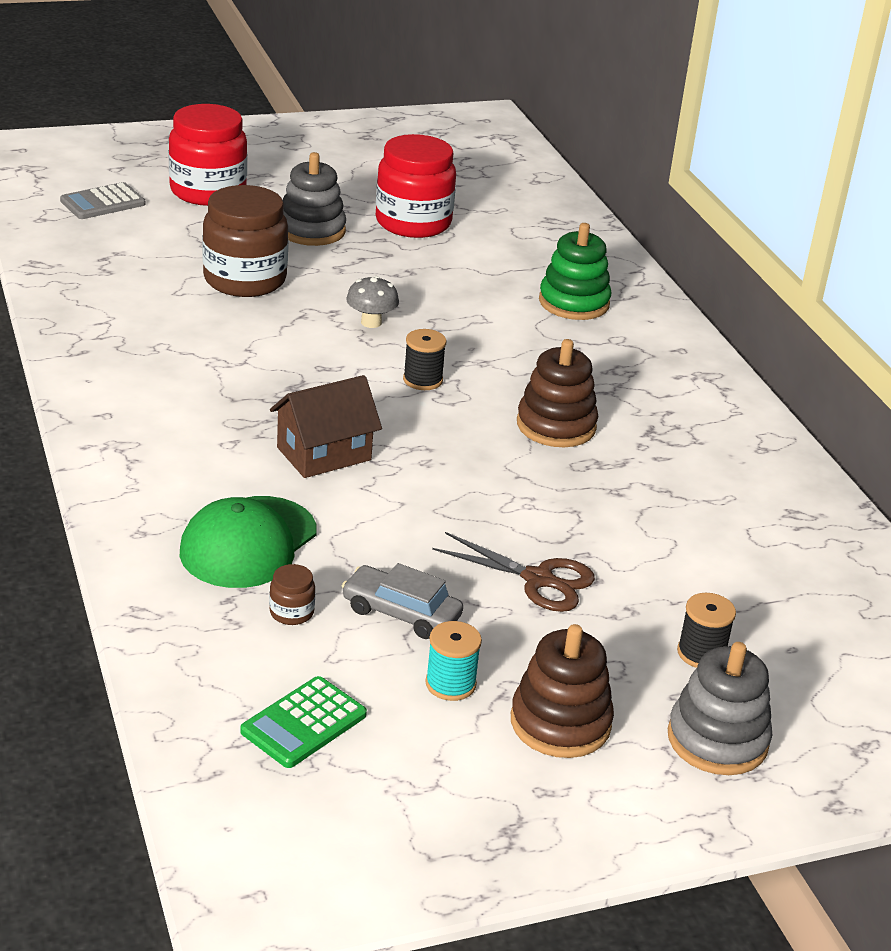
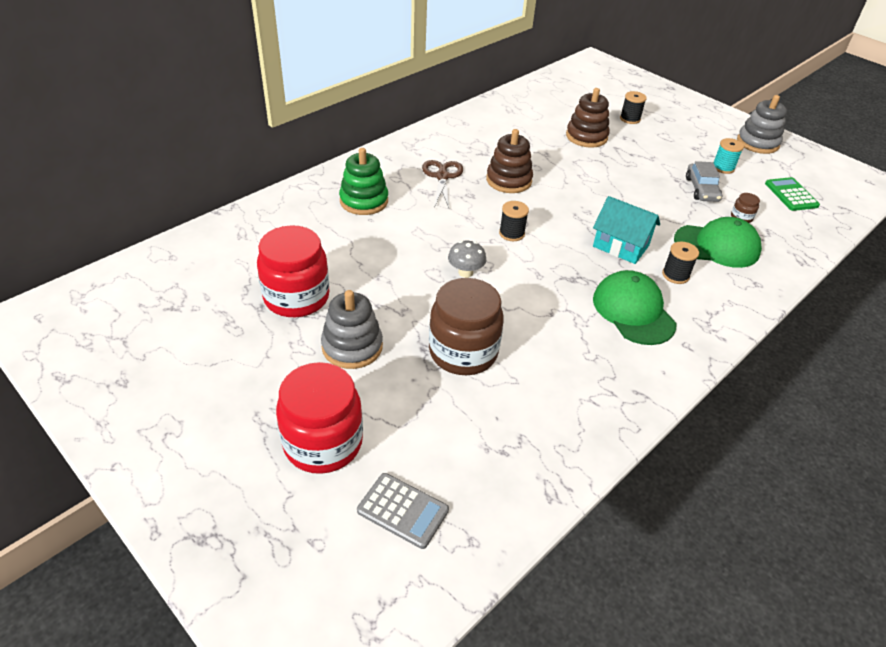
camera: 115 degrees left, 10 degrees up
green calculator [240,676,367,768] -> green calculator turned 120 degrees counterclockwise [765,177,820,211]
brown house [270,375,382,478] -> turquoise house [593,196,660,264]
brown scissors [432,532,595,612] -> brown scissors moved to [422,160,463,208]
brown stacking toy [511,624,614,758] -> brown stacking toy moved to [566,88,610,148]
grey stacking toy [668,642,772,775] -> grey stacking toy moved to [737,95,787,154]
none -> green cap [593,270,677,345]
none -> black spool [662,241,699,284]

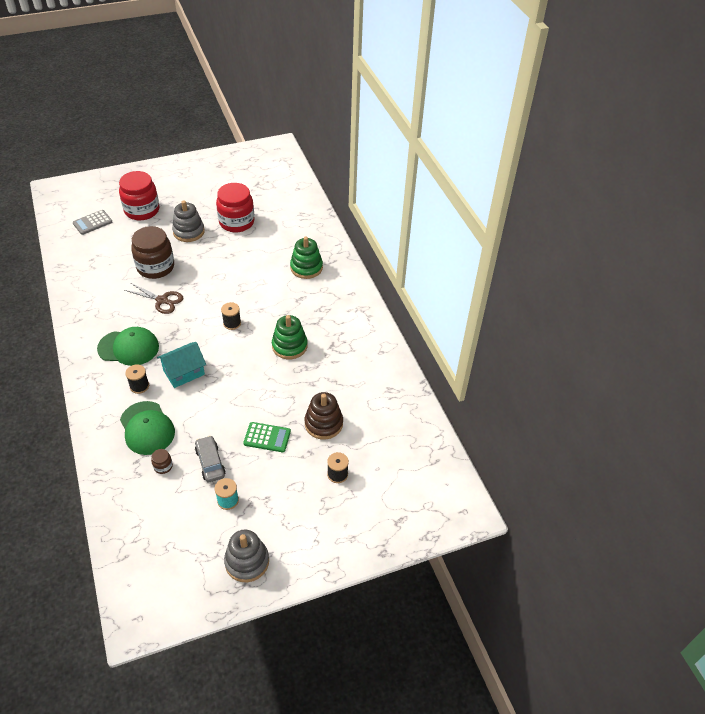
camera: 115 degrees right, 5 degrees up
brown scissors [422,160,463,208] -> brown scissors moved to [124,283,184,314]
grey mushroom [448,241,486,278] -> none
brown stacking toy [486,129,533,193] -> green stacking toy [272,315,307,359]
green cap [674,217,762,268] -> green cap turned 60 degrees counterclockwise [120,401,175,455]
grey car [686,161,722,202] -> grey car turned 45 degrees clockwise [195,436,226,482]
green calculator [765,177,820,211] -> green calculator moved to [243,422,291,452]

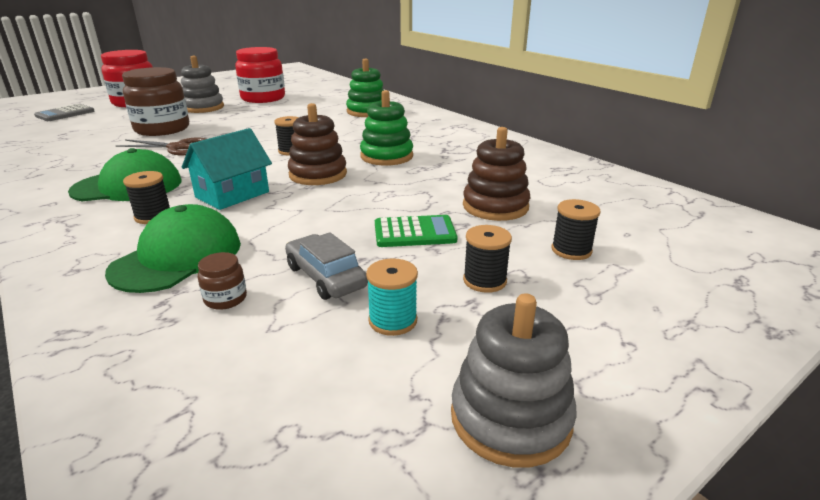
camera: 15 degrees left, 20 degrees down
green cap [120,401,175,455] -> green cap turned 105 degrees counterclockwise [105,204,241,293]
none -> brown stacking toy [288,103,347,185]
none -> black spool [463,225,512,293]

